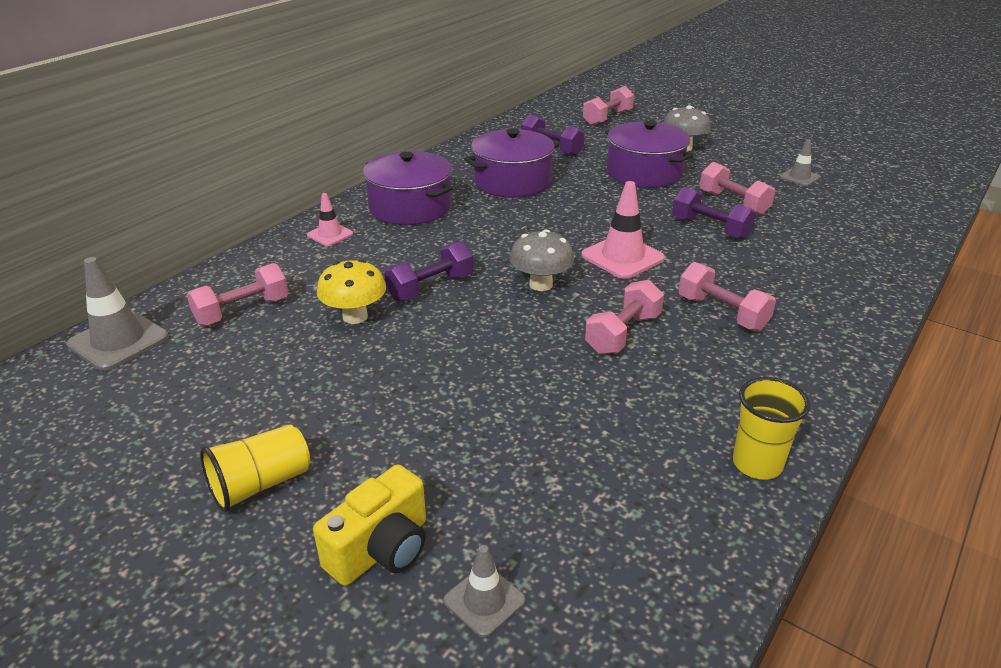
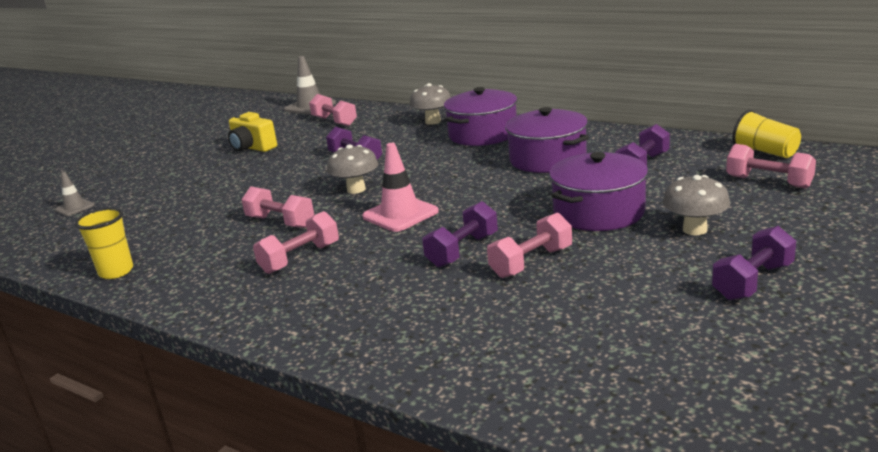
camera: 90 degrees right, 10 degrees down
yellow cup [200,425,310,512] -> yellow cup moved to [732,110,801,158]
pink traffic cone [307,193,353,246] -> grey mushroom [410,83,451,125]
yellow camera [313,464,426,586] -> yellow camera moved to [228,112,277,152]
yellow mushroom [317,259,386,324] -> none
grey traffic cone [779,139,820,186] -> none
none -> purple dumbbell [712,226,796,300]

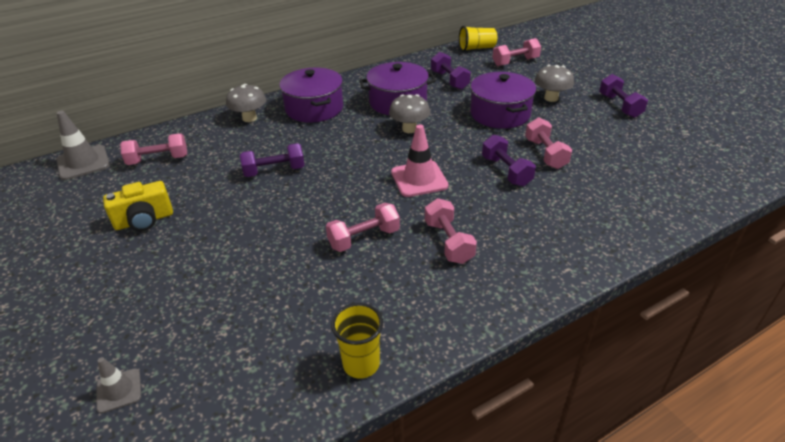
camera: 65 degrees left, 15 degrees up
grey mushroom [327,144,379,194] -> grey mushroom moved to [389,94,430,133]

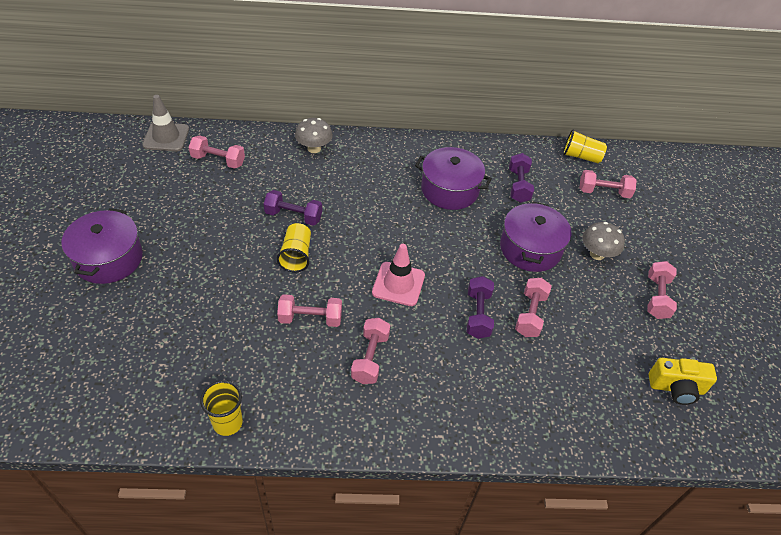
camera: 25 degrees right, 10 degrees up
grey traffic cone [96,357,141,413] -> none
yellow camera [103,181,173,231] -> yellow camera moved to [649,358,717,405]
purple pot [279,68,343,123] -> purple pot moved to [61,208,143,284]
grey mushroom [389,94,430,133] -> none
purple dumbbell [599,74,648,118] -> pink dumbbell [647,261,677,319]
none -> yellow cup [276,223,311,272]

